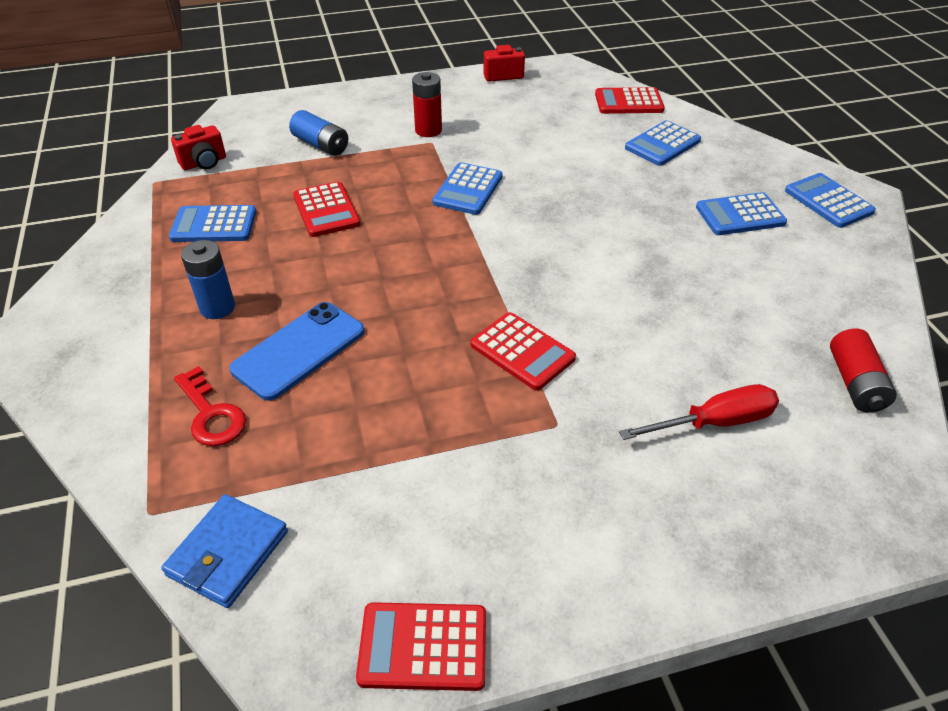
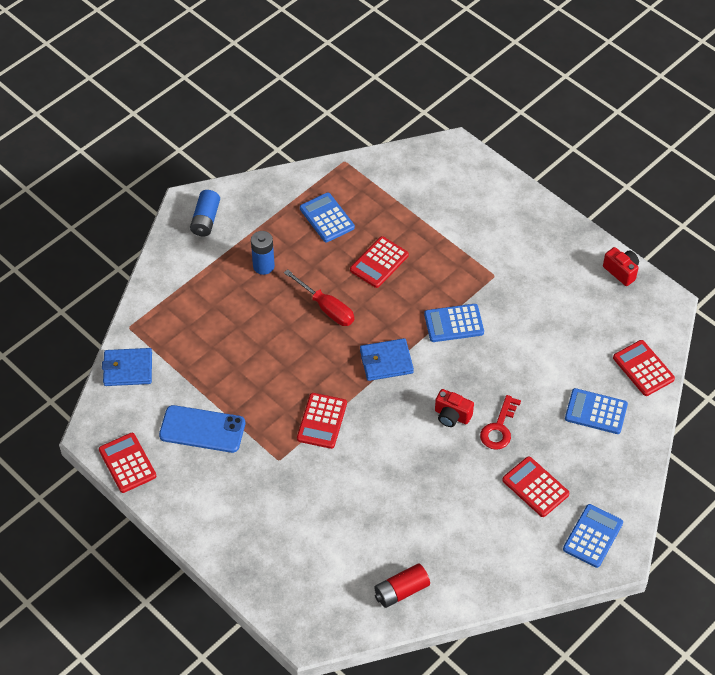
camera: 60 degrees right, 10 degrees up
red camera [171,125,226,170] -> red camera moved to [435,389,474,427]
red key [174,366,246,446] -> red key moved to [480,395,521,450]
blue phone [229,302,365,401] -> blue phone moved to [159,405,245,453]
blue battery [289,110,348,156] -> blue battery moved to [190,190,220,237]
red battery [412,72,442,137] -> none
red screwdriver [619,384,779,440] -> red screwdriver moved to [284,269,354,326]
blue calculator [696,192,787,235] -> red calculator [502,456,569,517]
none -> blue wallet [360,338,414,381]

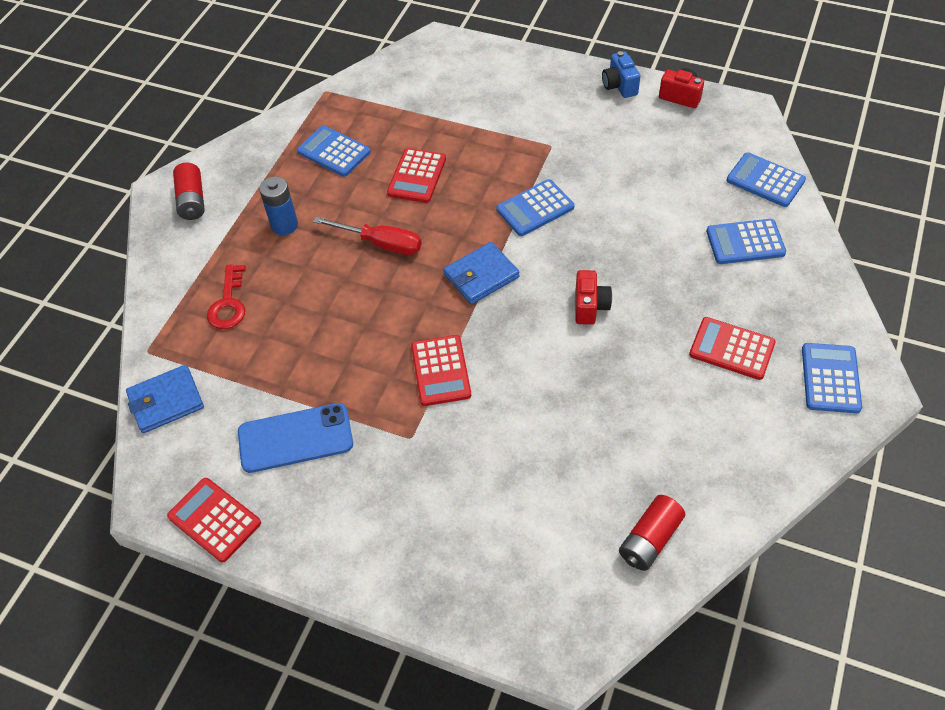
camera: 20 degrees left, 0 degrees up
blue battery [190,190,220,237] -> red battery [173,163,205,220]
red camera [435,389,474,427] -> red camera turned 90 degrees counterclockwise [575,270,612,325]
red key [480,395,521,450] -> red key moved to [207,264,246,329]
red calculator [613,340,675,396] -> blue calculator [727,152,806,207]
none -> blue camera [602,51,640,98]

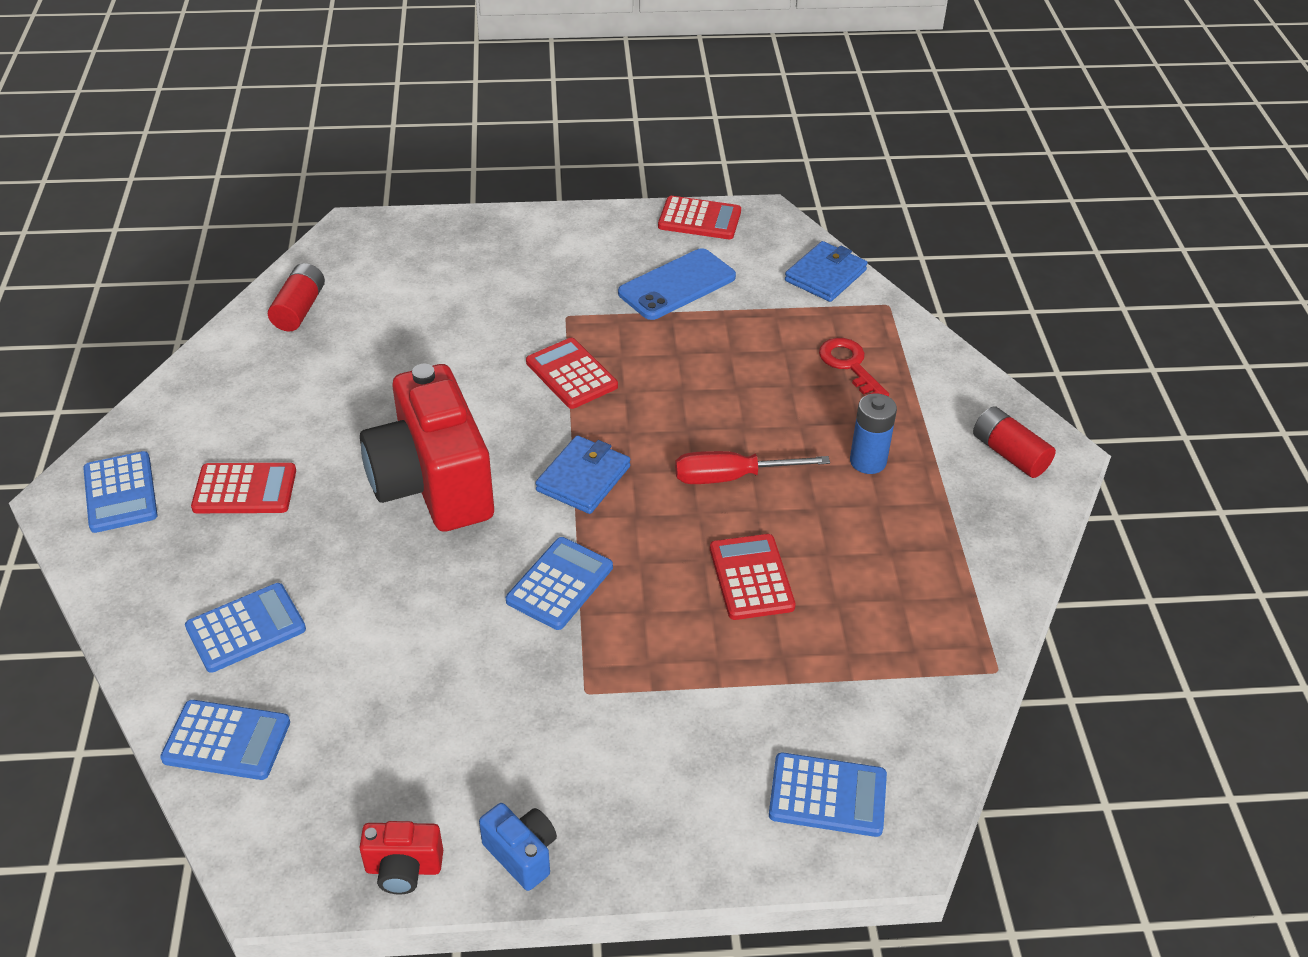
camera: 150 degrees right, 10 degrees down
blue calculator [297,125,371,177] -> blue calculator moved to [769,753,887,837]
red camera [575,270,612,325] -> red camera [360,364,494,532], size x2.37

